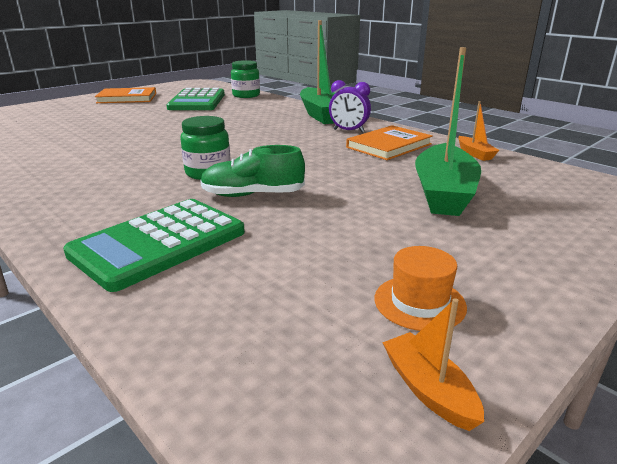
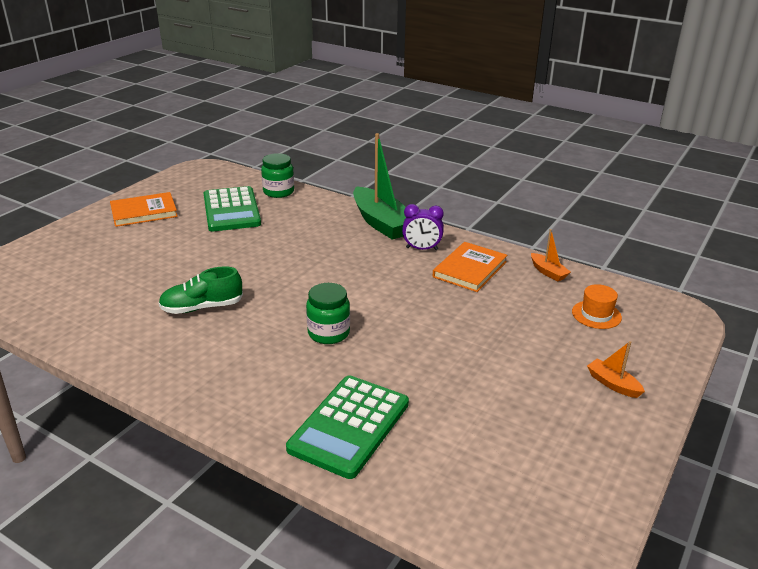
camera: 15 degrees left, 5 degrees up
green shoe [200,145,305,197] -> green shoe moved to [158,266,243,314]
orange hat [375,246,467,331] -> orange hat moved to [572,284,622,329]
orange boat [382,298,484,431] -> orange boat moved to [587,341,645,398]
green boat [415,47,481,216] -> none

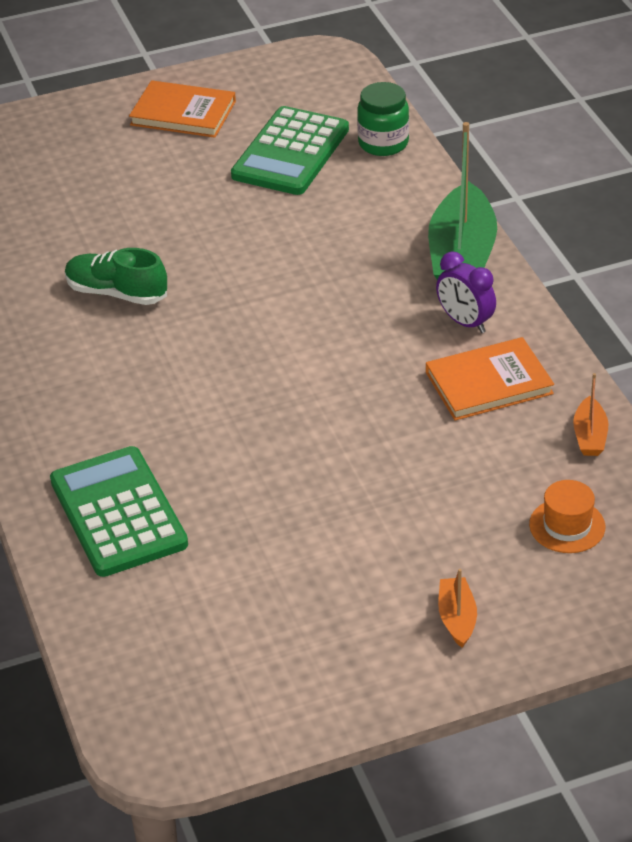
camera: 40 degrees right, 10 degrees up
green calculator [286,375,409,479] -> green calculator turned 90 degrees clockwise [50,446,188,577]
green jar [306,283,350,344] -> none

